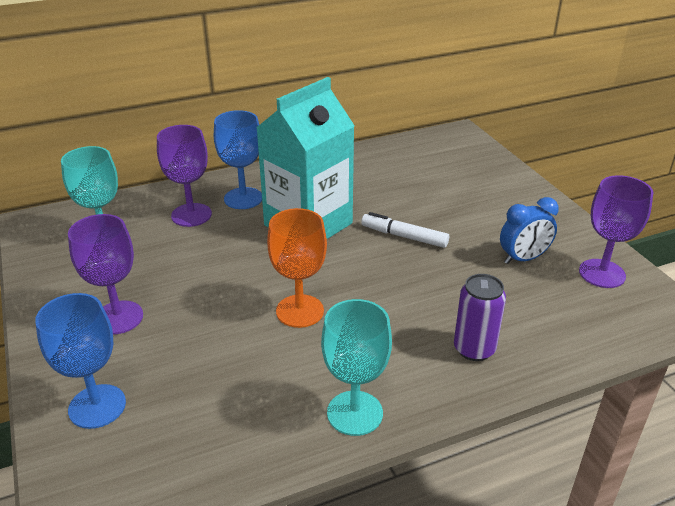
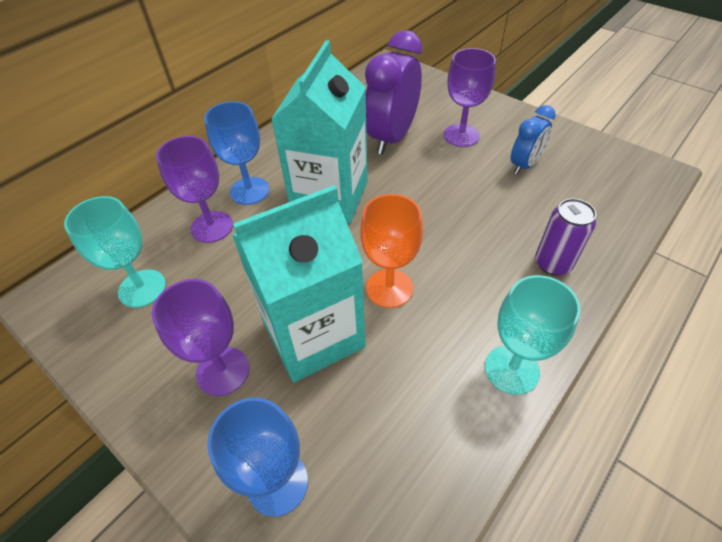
camera: 25 degrees left, 15 degrees up
white marker [361,212,449,248] -> none
purple goblet [579,175,654,288] -> purple goblet moved to [444,48,496,147]
none -> turquoise carton [232,185,366,382]
none -> purple clock [365,30,422,155]

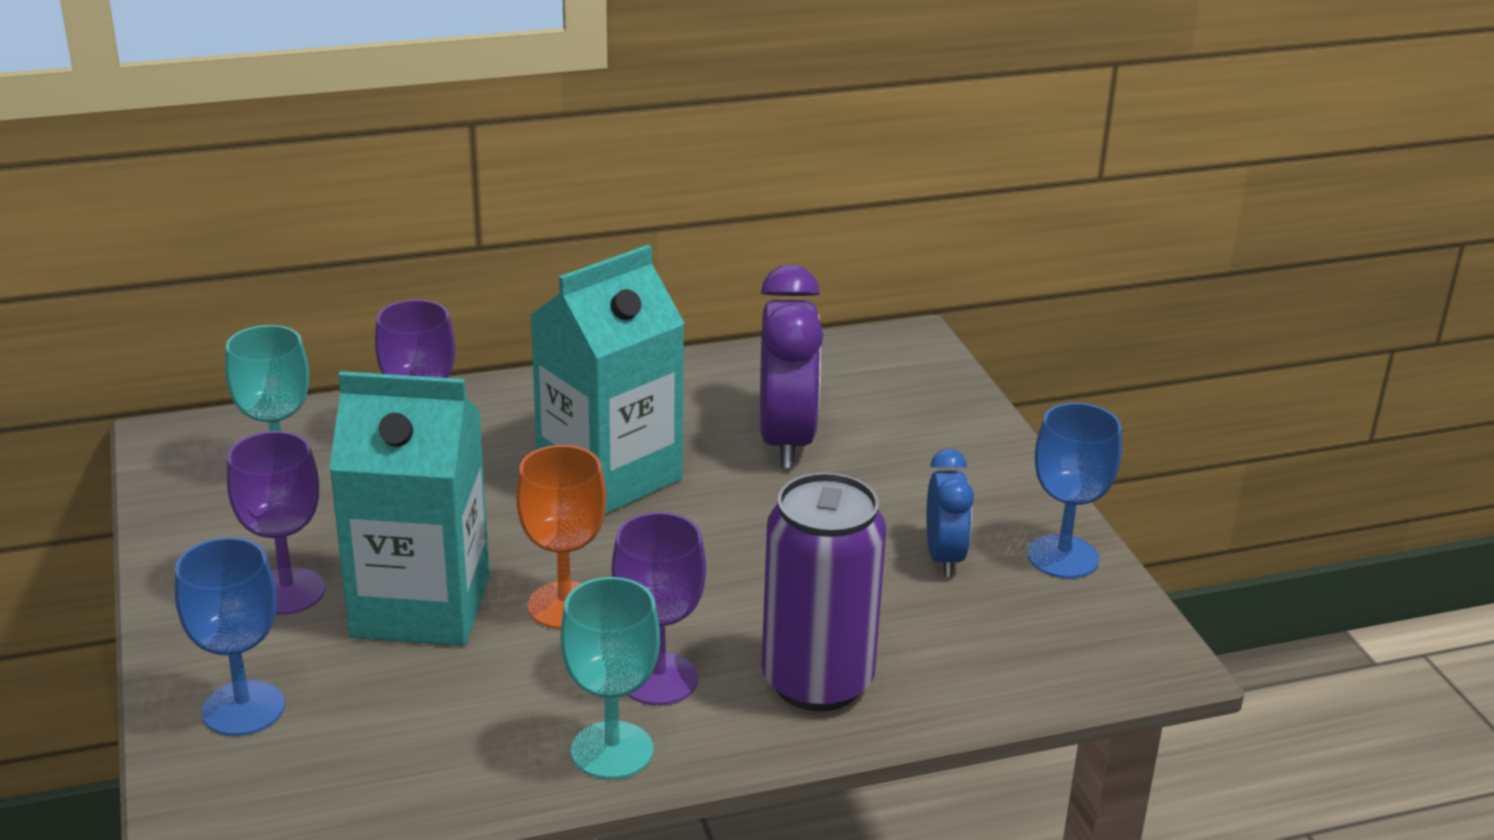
camera: 30 degrees right, 20 degrees down
blue goblet [204,101,269,205] -> blue goblet moved to [1028,403,1122,579]
purple clock [365,30,422,155] -> purple clock turned 120 degrees clockwise [760,264,823,468]
purple goblet [444,48,496,147] -> purple goblet moved to [612,512,706,705]
blue clock [511,105,556,174] -> blue clock turned 75 degrees counterclockwise [926,449,974,577]
purple can [535,198,596,276] -> purple can [762,473,887,711], size x1.73

